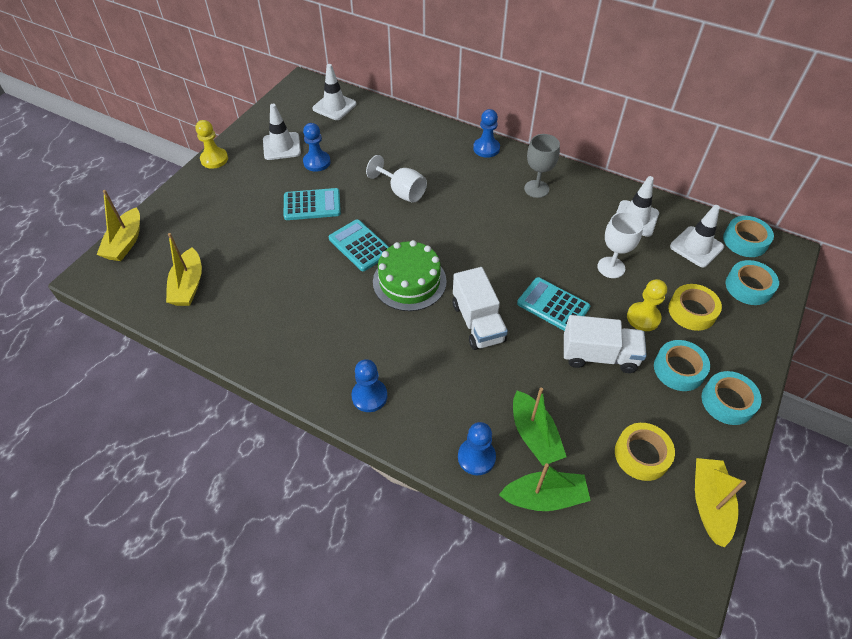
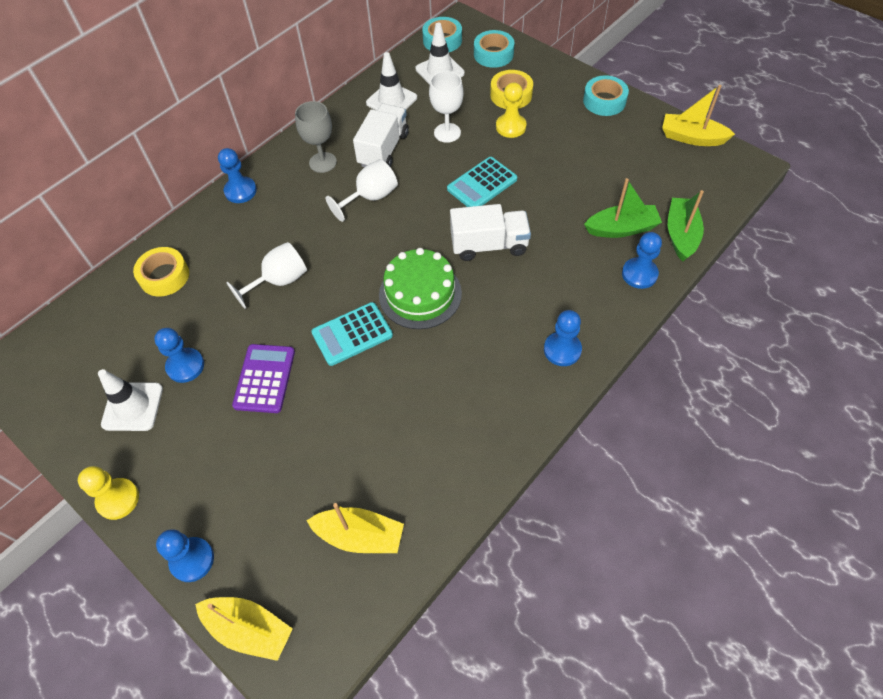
camera: 75 degrees left, 5 degrees up
turquoise calculator [284,188,341,220] -> purple calculator [232,344,295,413]
white traffic cone [312,64,357,120] -> none
white truck [564,315,647,373] -> white truck moved to [353,104,409,167]
yellow tape [615,423,675,481] -> yellow tape moved to [133,247,189,297]
turquoise tape [654,340,710,391] -> none
none -> blue pawn [156,529,214,582]
none -> white goblet [326,159,398,222]

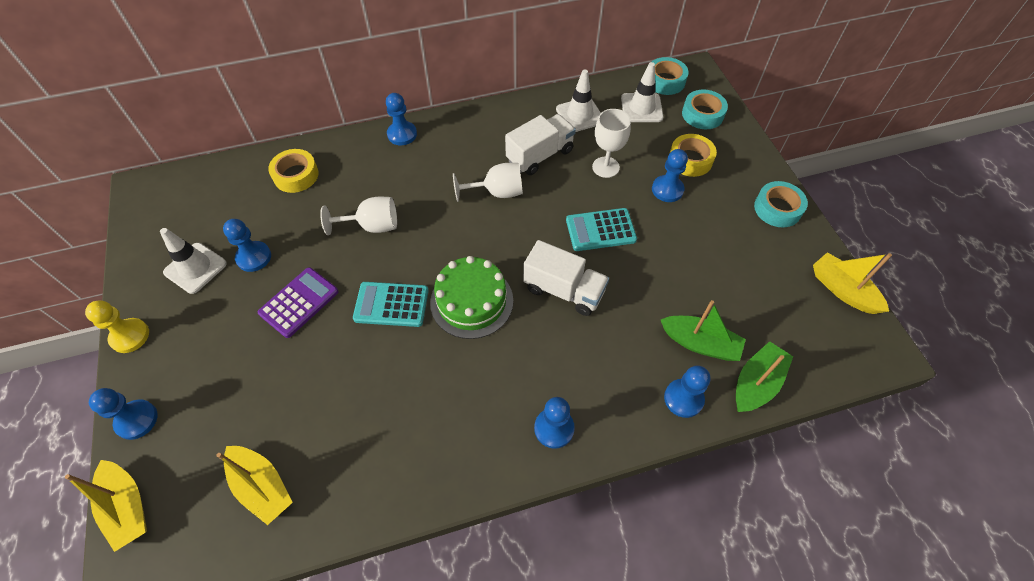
camera: 30 degrees right, 0 degrees up
grey goblet [295,101,337,173] -> none
yellow pawn [496,82,526,138] -> blue pawn [652,149,688,202]

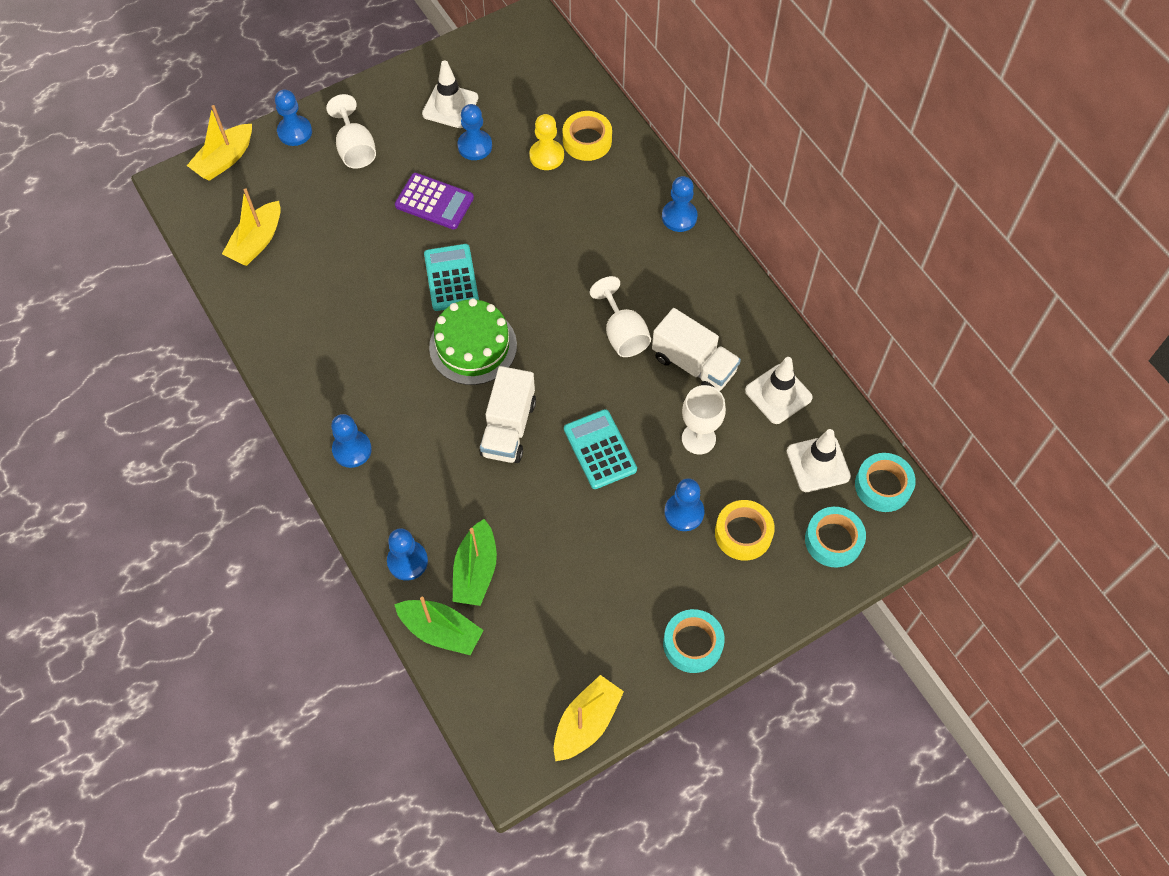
camera: 75 degrees right, 5 degrees up
yellow pawn [85,300,149,353] -> yellow pawn moved to [529,114,564,170]
white goblet [320,197,397,235] -> white goblet moved to [326,94,376,168]

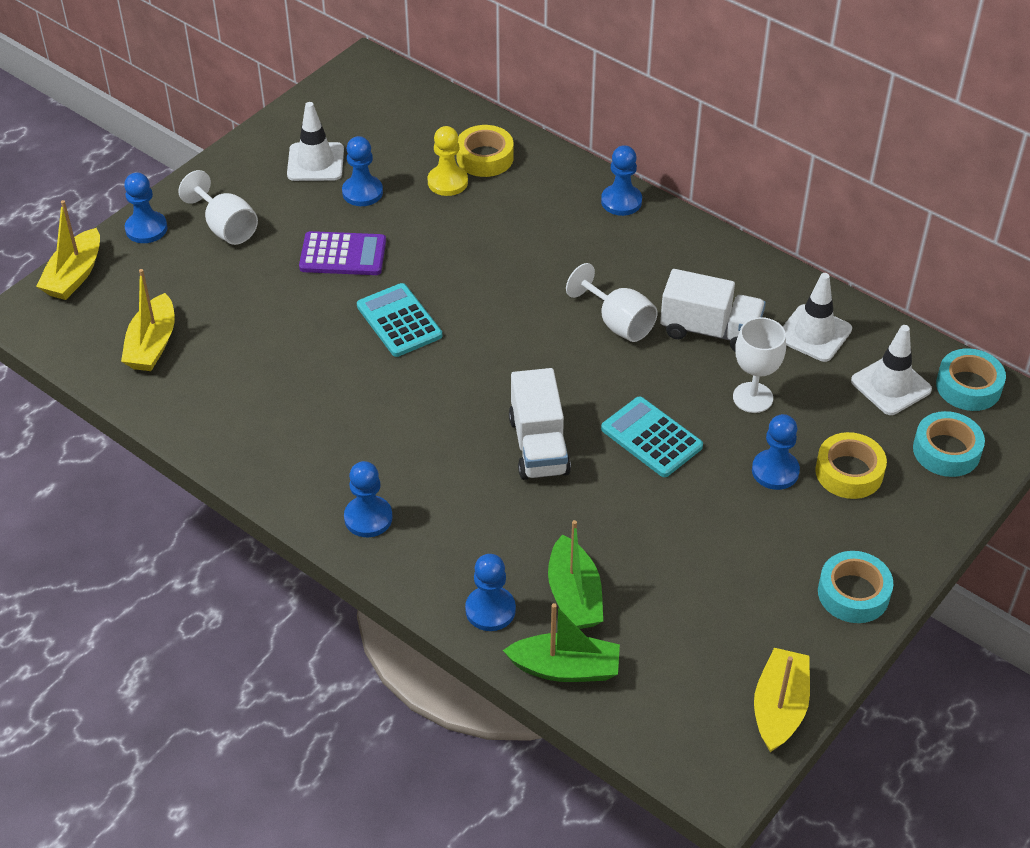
camera: 20 degrees left, 15 degrees down
green cake [429,298,517,385] -> none

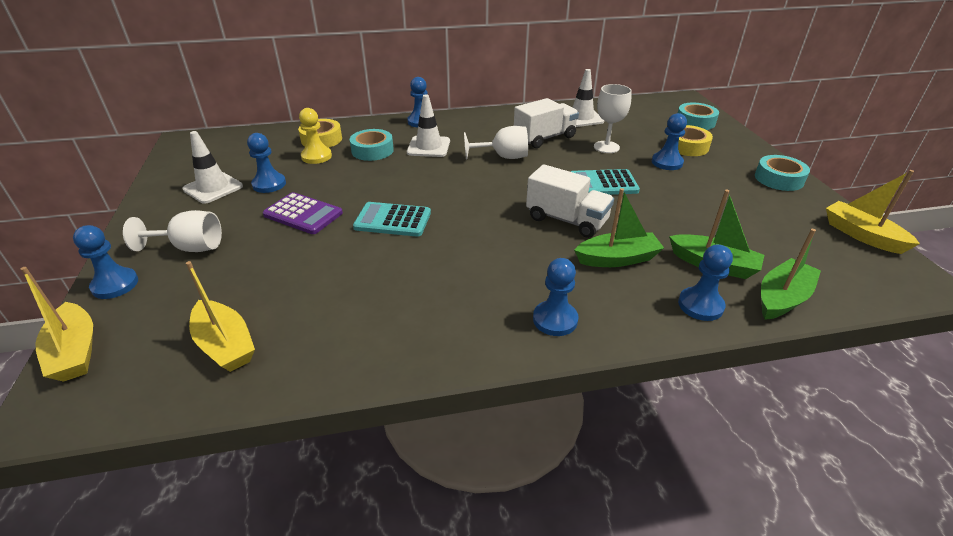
camera: 50 degrees left, 10 degrees down
purple calculator [299,231,386,275] -> purple calculator turned 75 degrees clockwise [263,192,343,234]
white traffic cone [851,325,932,415] -> white traffic cone moved to [407,94,450,157]
turquoise tape [936,348,1006,411] -> turquoise tape moved to [350,129,394,161]
none -> green boat [574,188,664,267]

